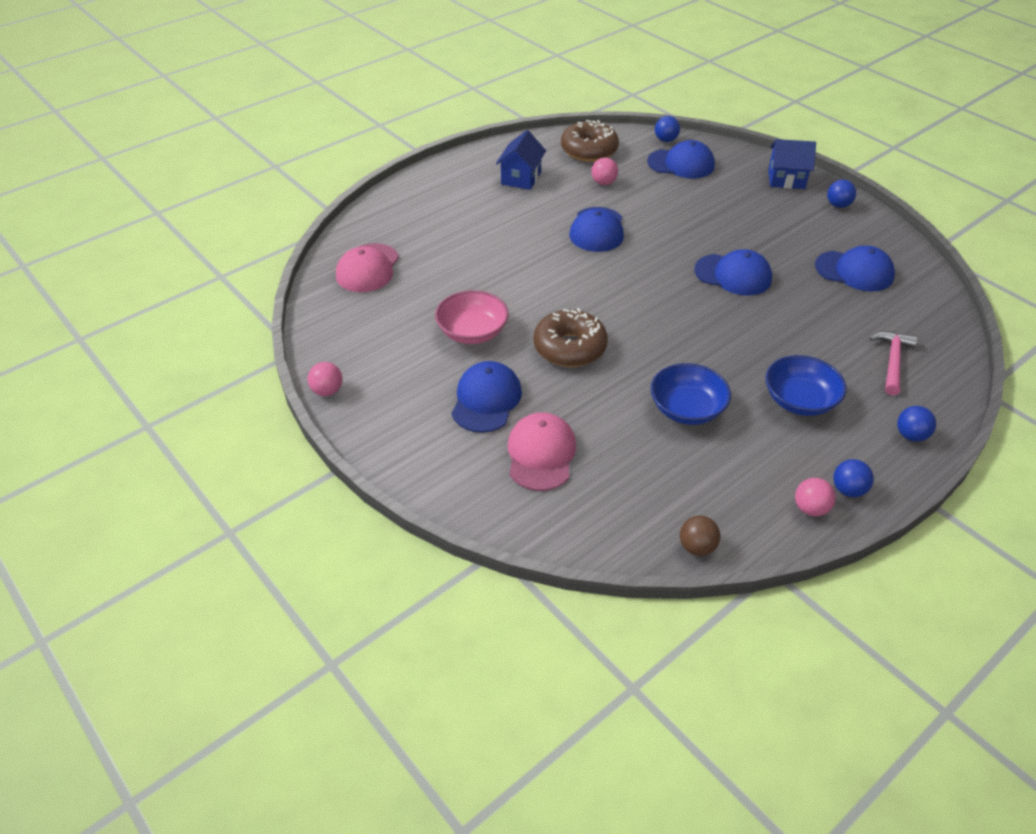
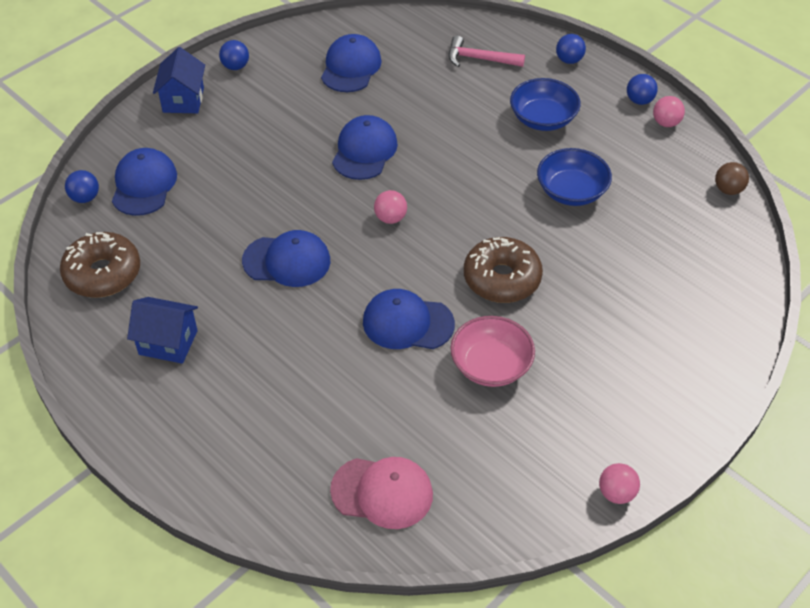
camera: 95 degrees left, 5 degrees up
blue cap [451,361,522,433] -> blue cap moved to [363,289,455,349]
pink cap [508,412,576,491] -> none
pink ball [591,157,618,185] -> pink ball moved to [374,190,407,224]

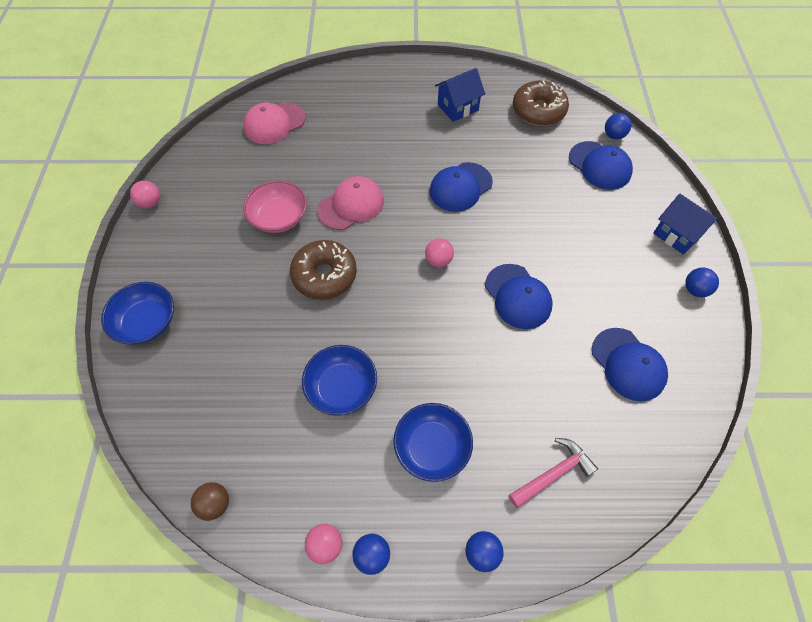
camera: 135 degrees right, 10 degrees up
blue cap [363,289,455,349] -> pink cap [317,176,384,230]
none -> blue bowl [101,282,174,345]

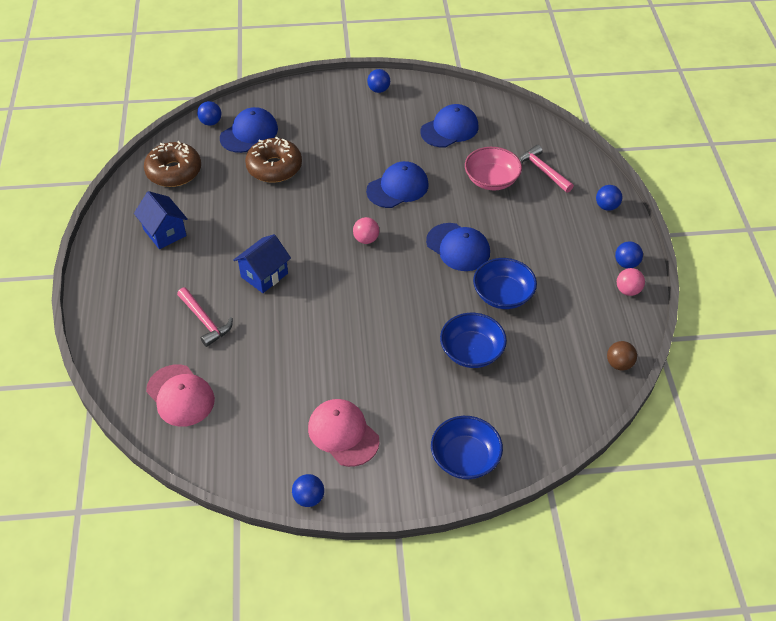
camera: 95 degrees left, 10 degrees down
pink ball [130,181,160,208] -> blue ball [292,474,324,507]
pink bowl [243,180,307,233] -> pink bowl moved to [465,147,522,190]
brown donut [290,240,357,300] -> brown donut moved to [245,136,302,183]
pink cap [317,176,384,230] -> pink cap moved to [308,399,380,467]
blue bowl [393,403,473,482] -> blue bowl moved to [440,313,507,368]
blue cap [429,162,493,212] -> blue cap moved to [426,223,490,271]
blue house [653,194,718,255] -> blue house moved to [233,234,291,293]
none -> pink hammer [177,287,233,347]

